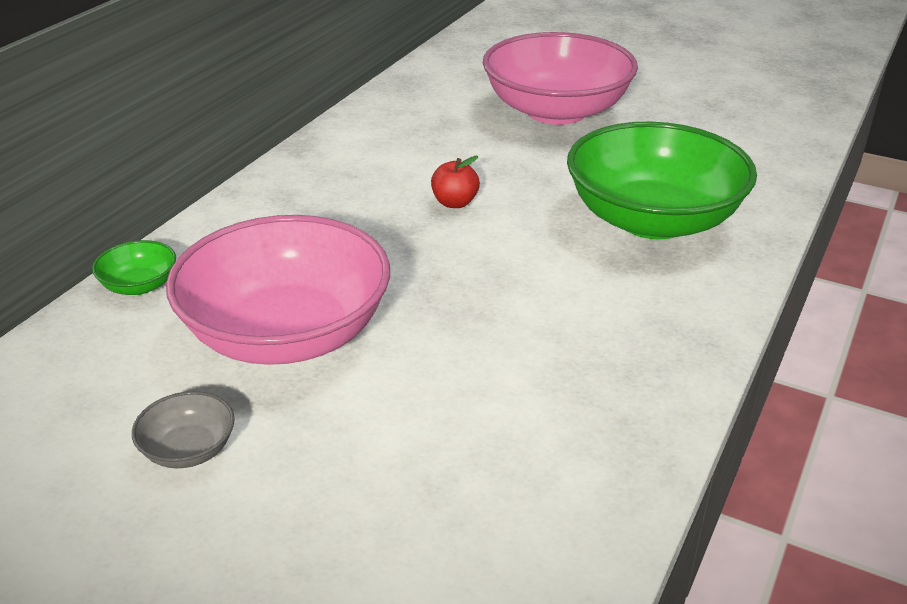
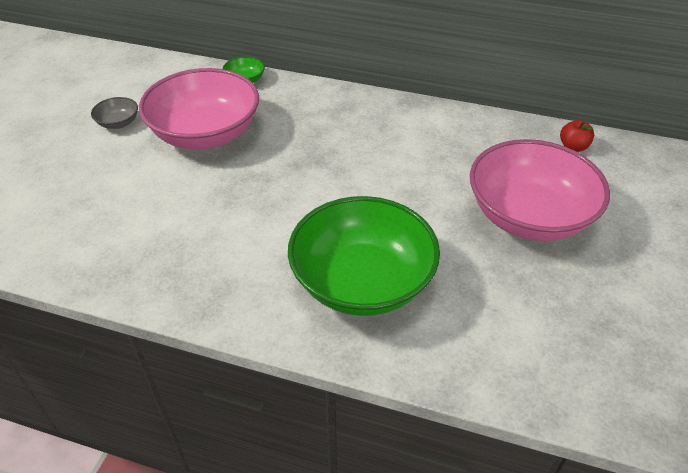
camera: 80 degrees right, 10 degrees up
red apple [431,156,480,208] -> red apple moved to [560,120,594,152]

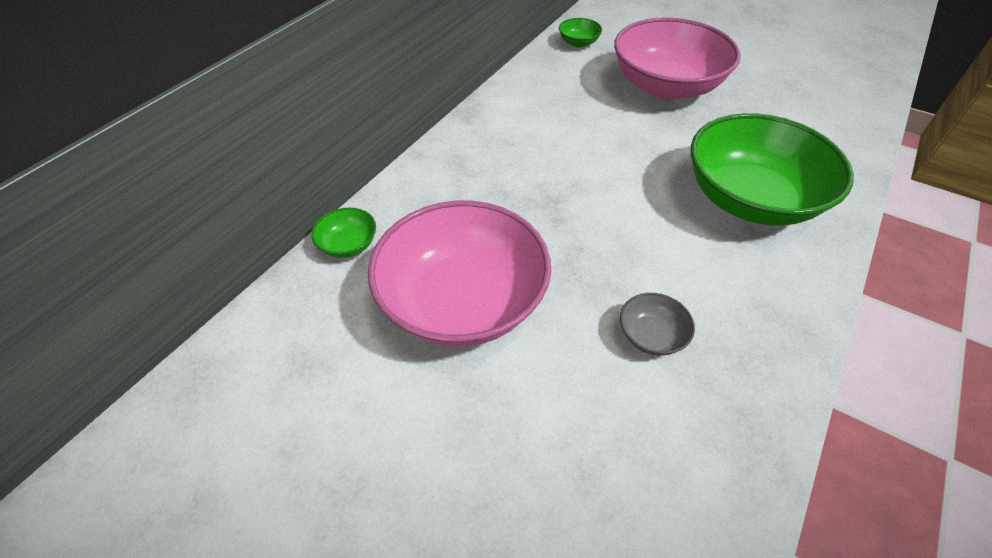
camera: 75 degrees left, 5 degrees up
grey bowl [91,97,138,129] -> grey bowl moved to [620,293,695,356]
red apple [560,120,594,152] -> green bowl [559,18,602,48]

